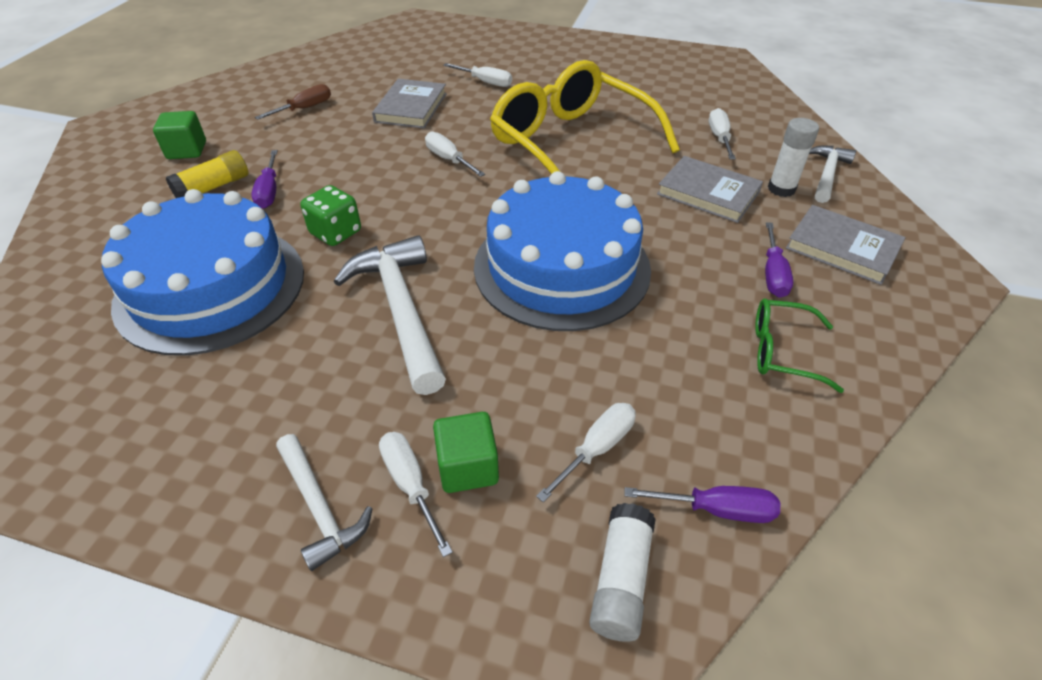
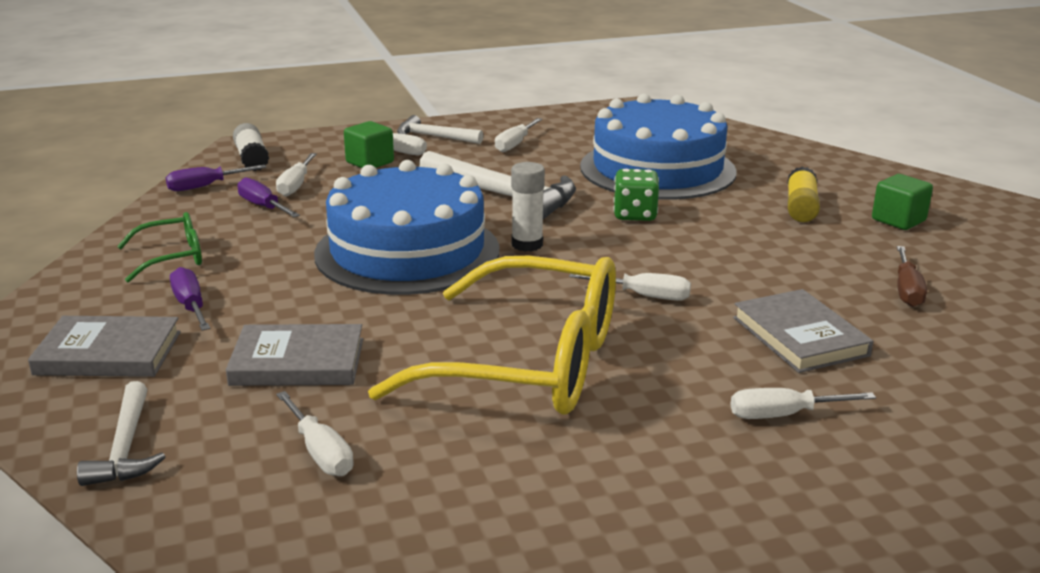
camera: 145 degrees right, 20 degrees down
purple screwdriver [251,150,278,209] -> purple screwdriver moved to [237,177,300,217]
white glue stick [768,118,819,197] -> white glue stick moved to [511,162,545,252]
none -> white screwdriver [495,118,542,152]

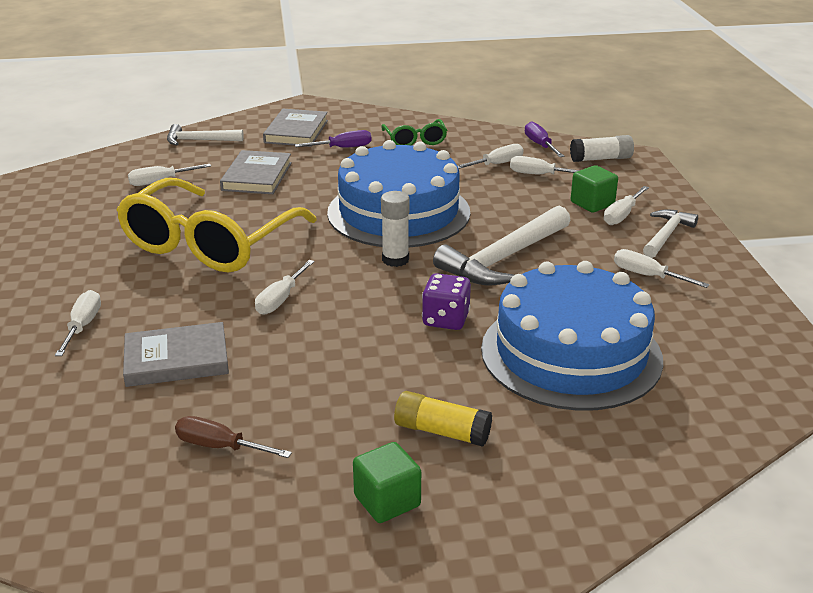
camera: 100 degrees right, 5 degrees up
purple screwdriver [237,177,300,217] -> white screwdriver [458,144,524,169]
green dice [613,169,659,221] -> purple dice [422,273,471,330]

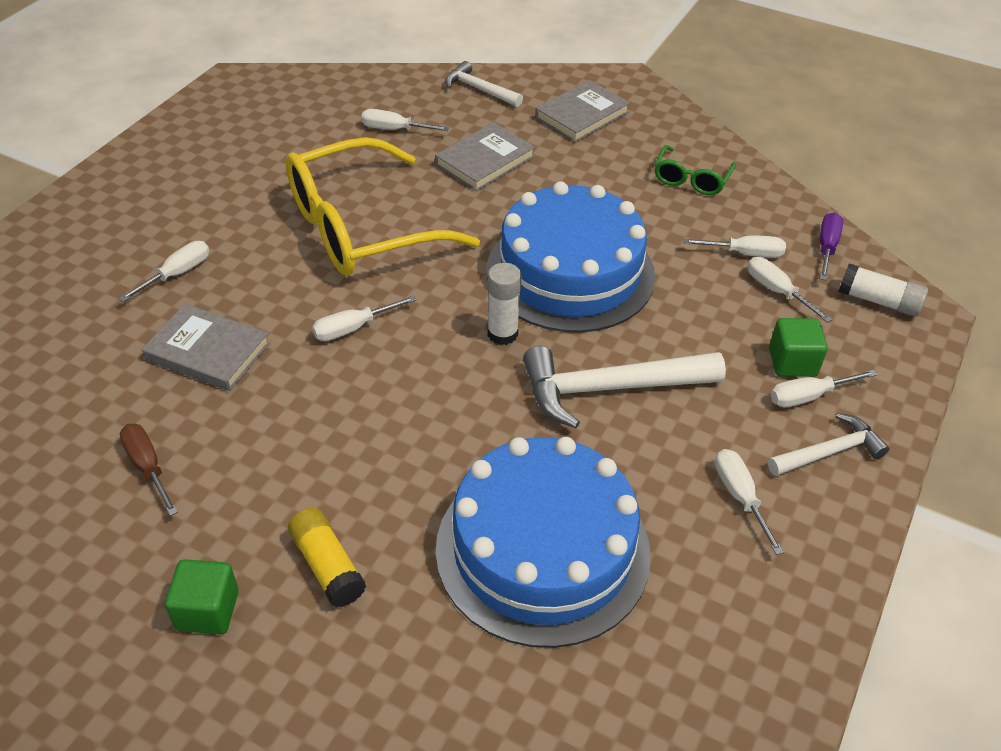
camera: 35 degrees right, 15 degrees up
purple screwdriver [295,130,371,148] -> none
purple dice [422,273,471,330] -> none

